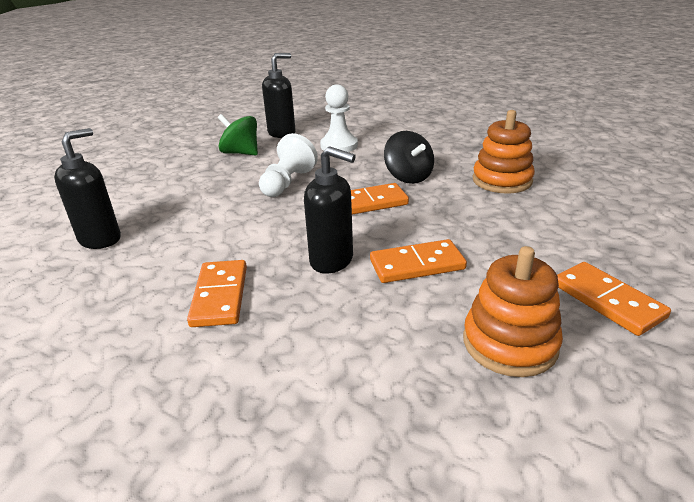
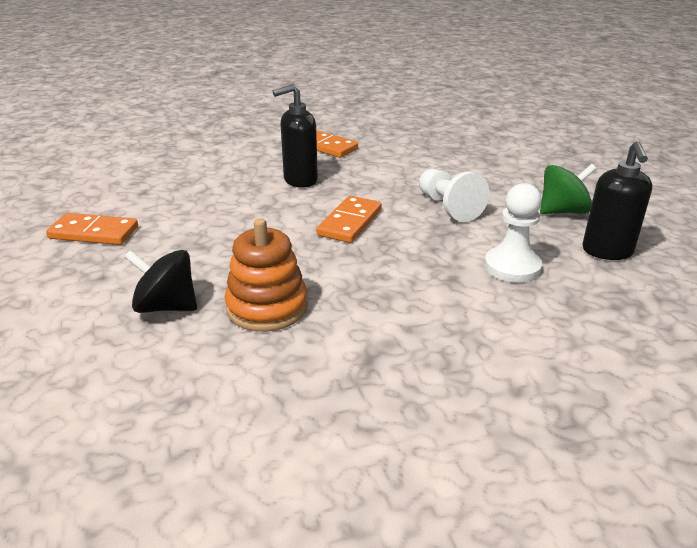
camera: 130 degrees right, 0 degrees up
black soap dispenser [54,128,121,249] -> none
orange domino [370,239,467,283] -> none
black spinning top [384,131,434,184] -> black spinning top moved to [124,250,197,313]
orange stacking toy [463,246,563,377] -> none

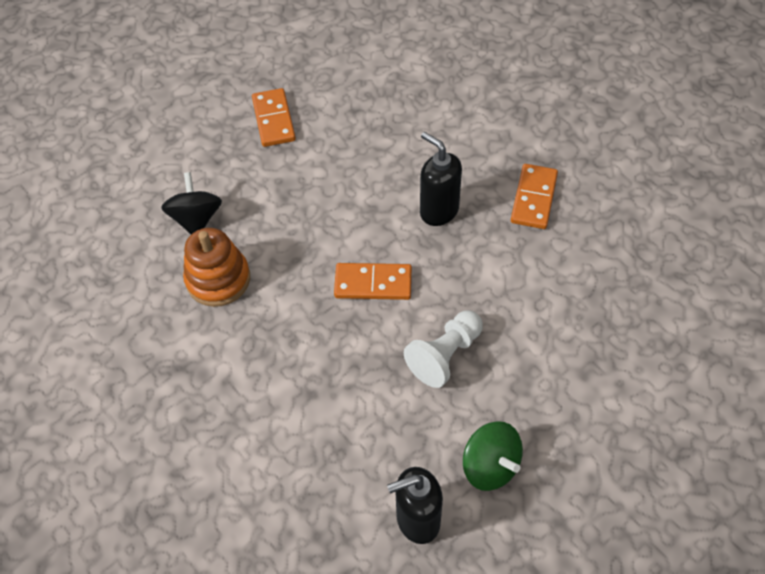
camera: 70 degrees right, 25 degrees up
white pawn [484,183,542,283] -> none

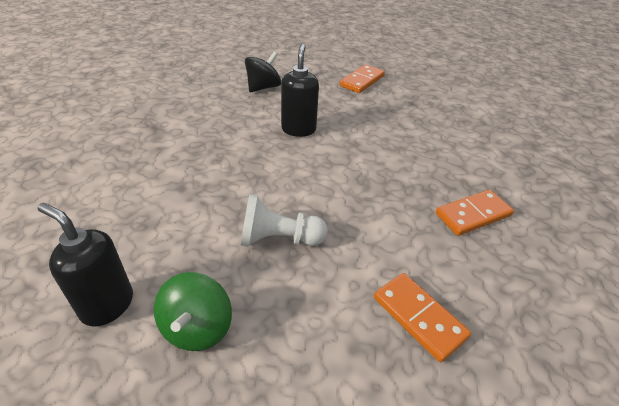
camera: 45 degrees right, 15 degrees down
orange stacking toy [183,228,250,307] -> none
orange domino [334,263,412,300] -> orange domino moved to [374,273,471,362]
black soap dispenser [420,132,462,226] -> black soap dispenser moved to [281,44,319,137]

